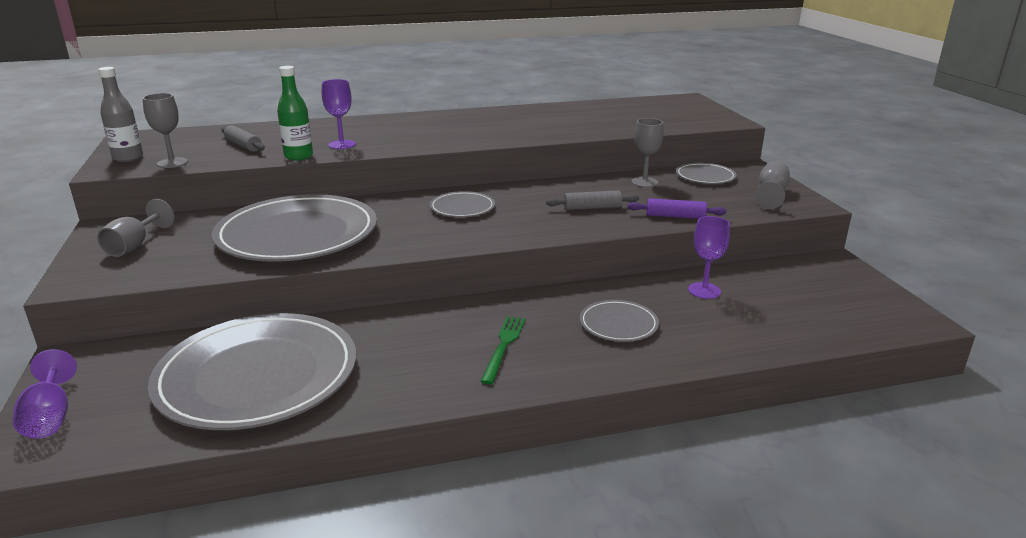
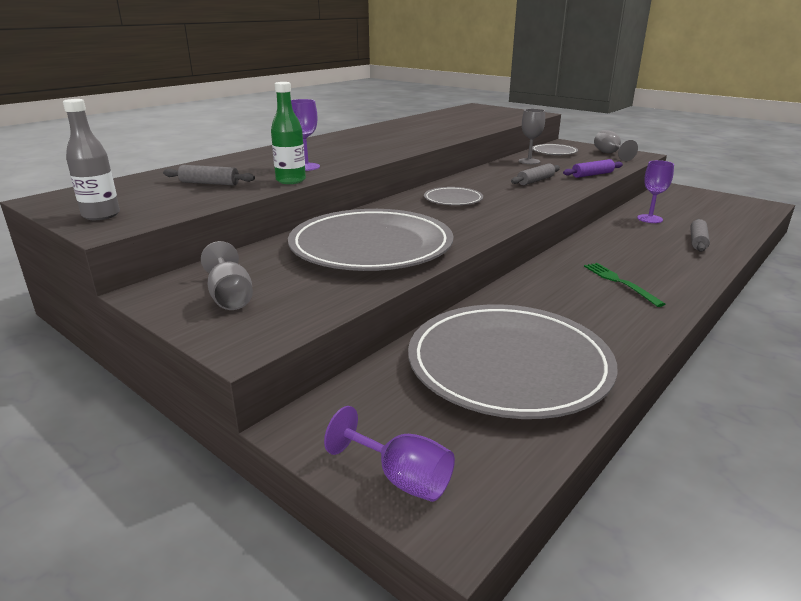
camera: 35 degrees left, 0 degrees up
grey goblet [143,93,188,168] -> none
grey plate [580,300,659,342] -> none
none -> grey rolling pin [690,219,710,252]

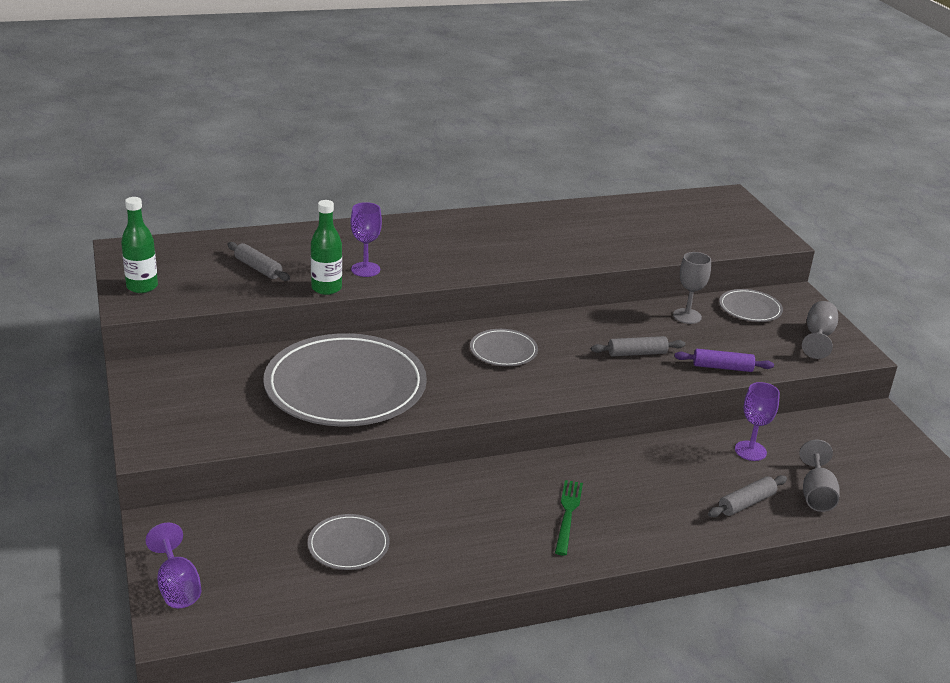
camera: 30 degrees right, 5 degrees up
grey bottle [63,99,120,220] -> green bottle [121,197,158,293]
grey goblet [201,241,253,310] -> grey goblet moved to [799,440,840,512]
grey plate [408,304,617,419] -> grey plate [308,514,390,570], size x0.45

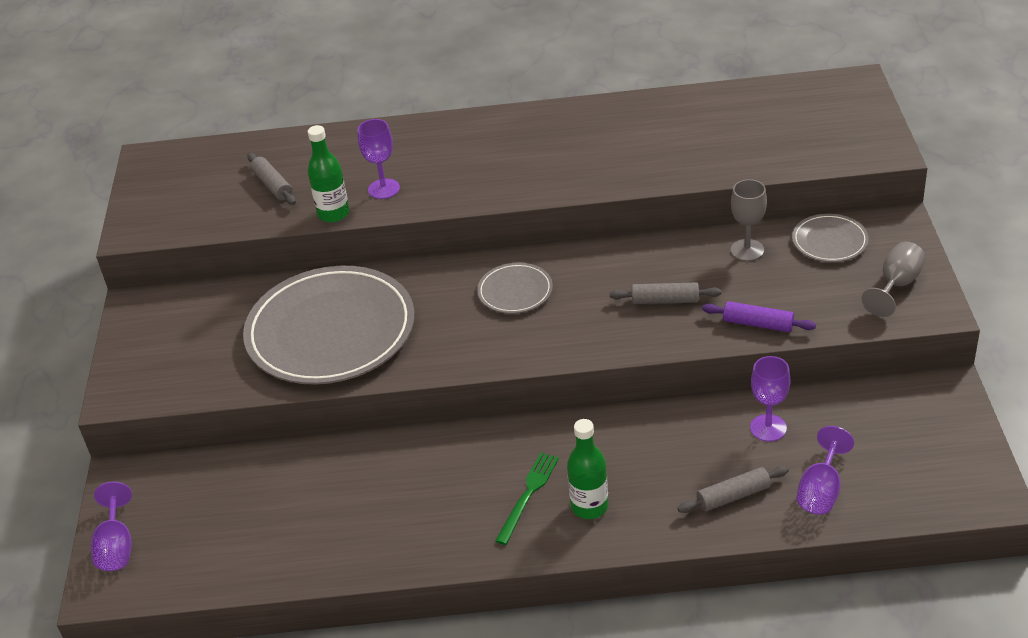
camera: 20 degrees right, 10 degrees up
green bottle [121,197,158,293] -> green bottle moved to [567,419,609,519]
grey plate [308,514,390,570] -> none
grey goblet [799,440,840,512] -> purple goblet [796,426,854,515]

